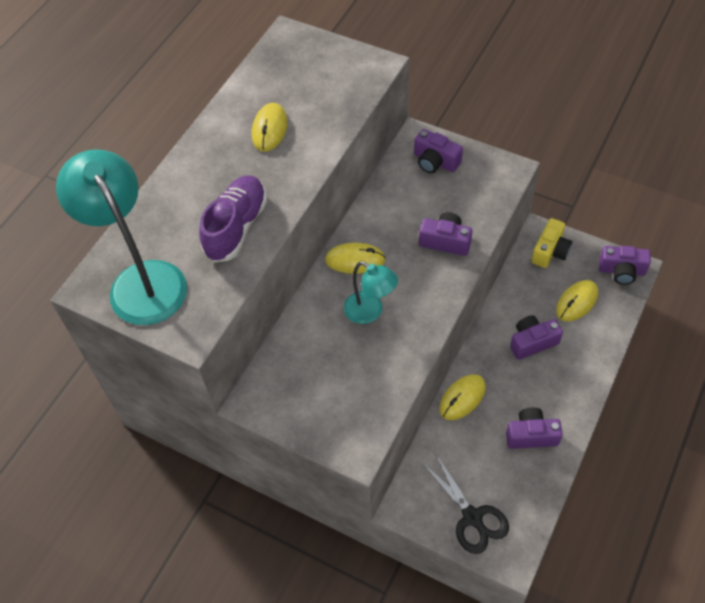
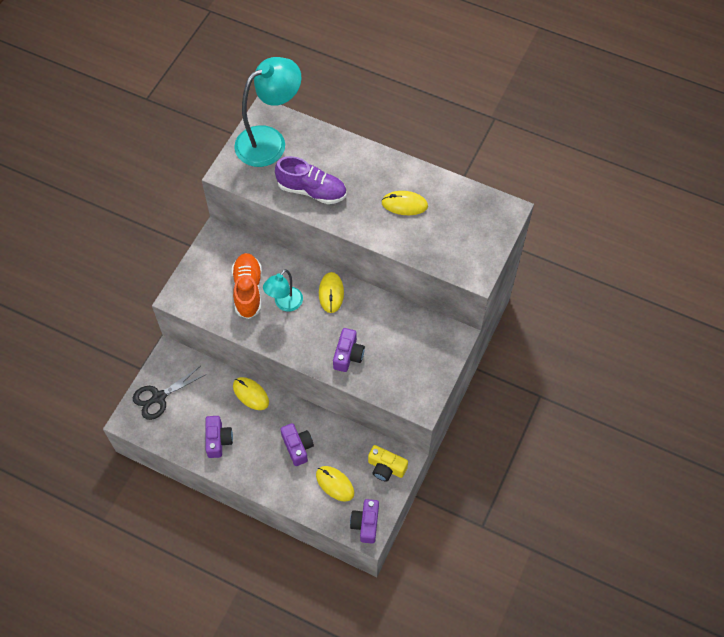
camera: 85 degrees right, 5 degrees up
purple camera [414,129,463,173] -> none
none -> orange shoe [232,253,262,319]

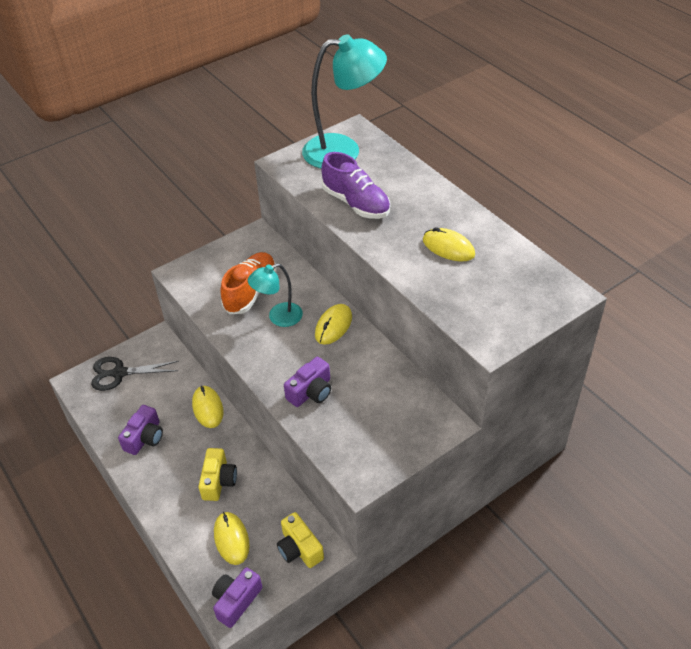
camera: 30 degrees right, 15 degrees down
purple camera [281,423,314,466] -> yellow camera [198,448,237,501]

